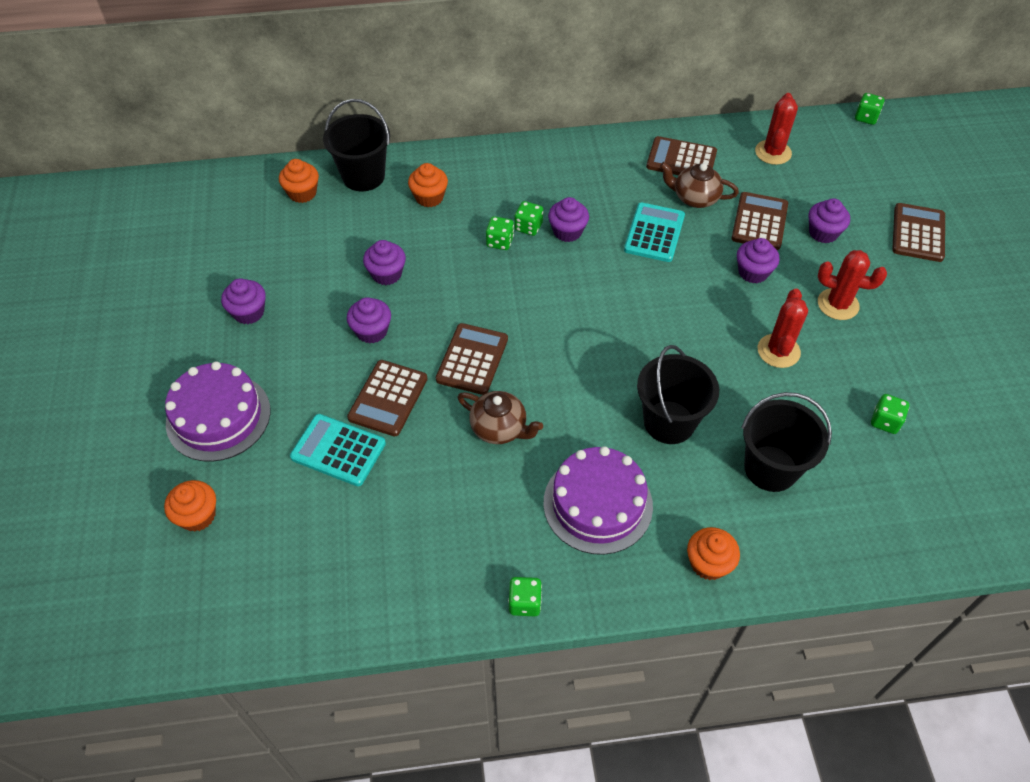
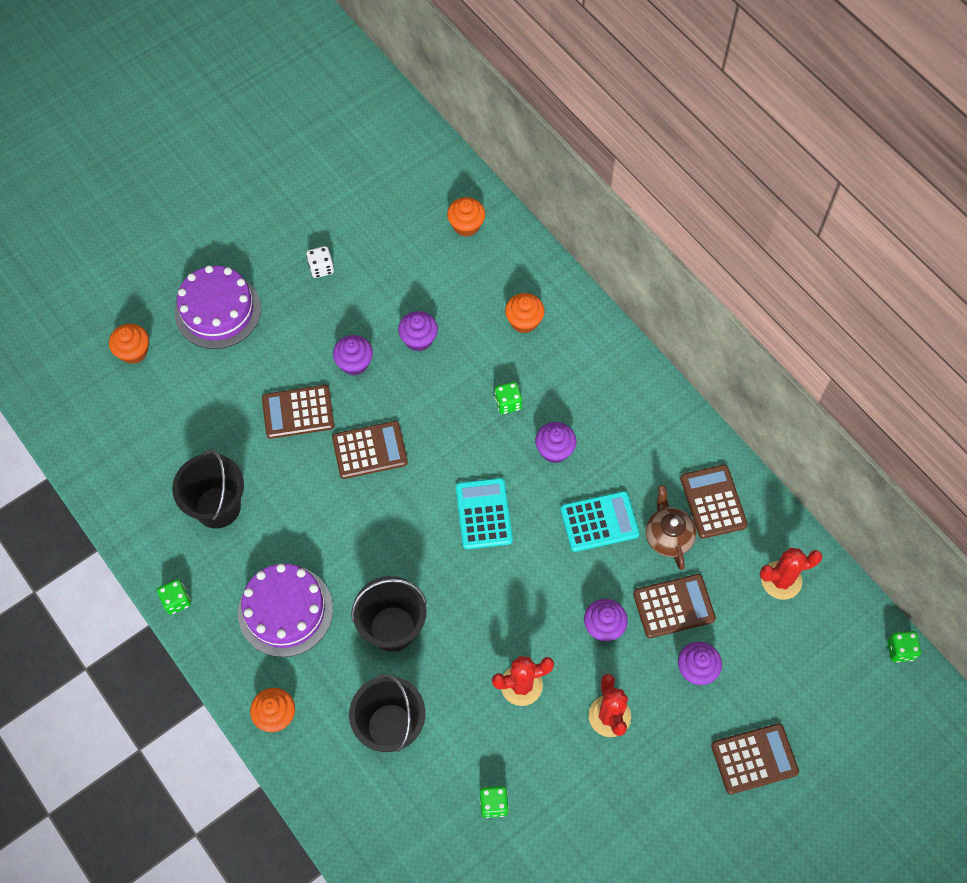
camera: 60 degrees right, 10 degrees up
purple cupcake [221,278,266,324] -> white dice [306,246,334,278]
turquoise calculator [290,414,386,486] -> turquoise calculator moved to [456,478,513,549]
black bucket [323,99,390,191] -> black bucket moved to [172,449,244,529]
brown teapot [457,391,543,444] -> none
green dice [514,201,543,236] -> none

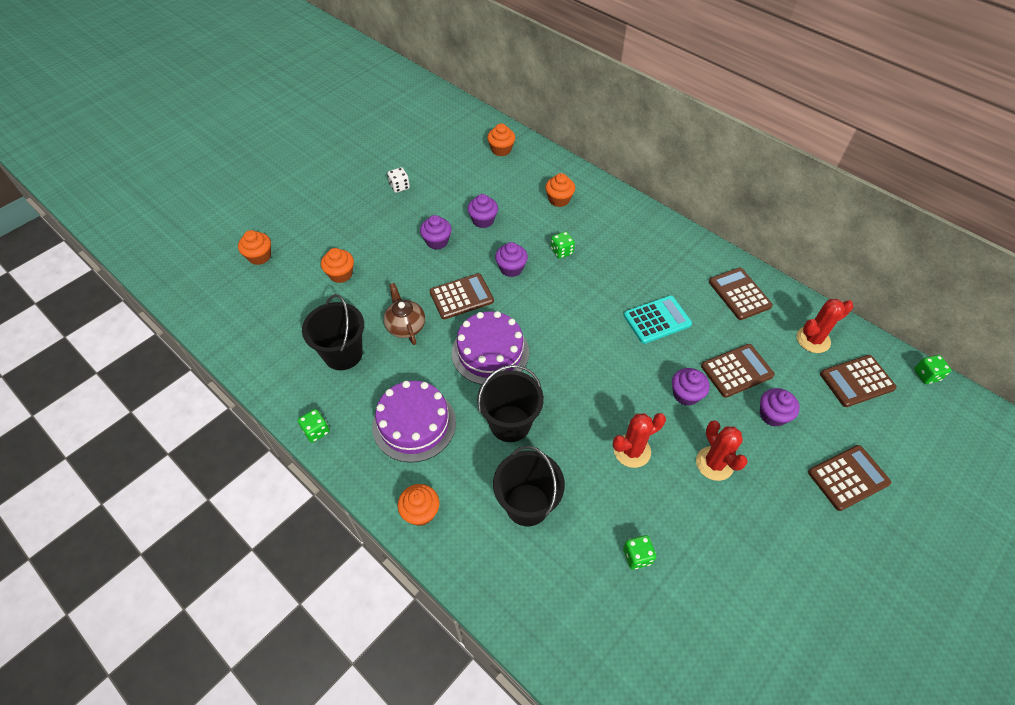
camera: 10 degrees left, 10 degrees down
purple cake [175,265,261,349] -> purple cake moved to [452,311,529,385]
brown calculator [262,385,334,439] -> brown calculator moved to [820,355,897,407]
turquoise calculator [456,478,513,549] -> none
purple cupcake [535,422,576,463] -> purple cupcake moved to [495,242,528,277]
brown teapot [645,485,696,570] -> brown teapot moved to [383,283,425,345]
none -> orange cupcake [321,248,354,283]

